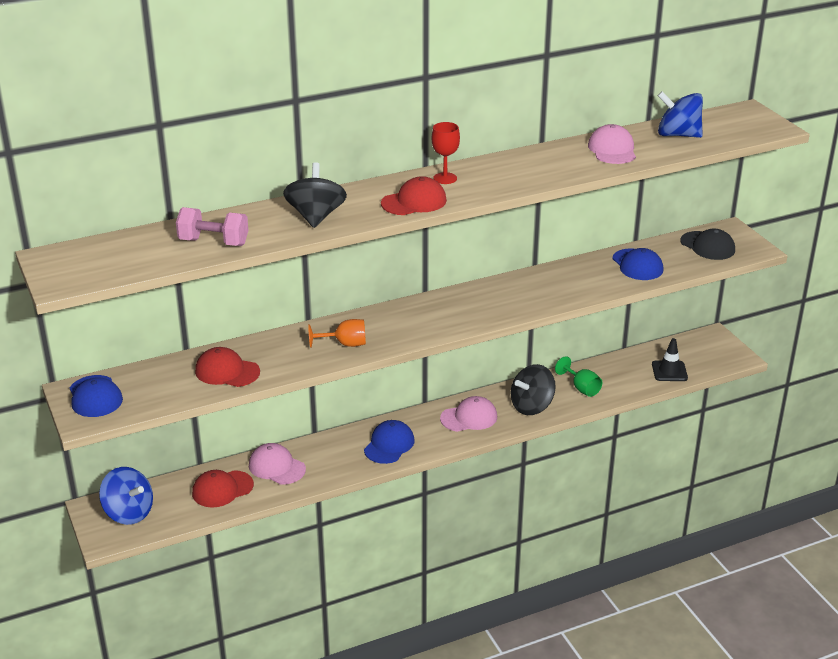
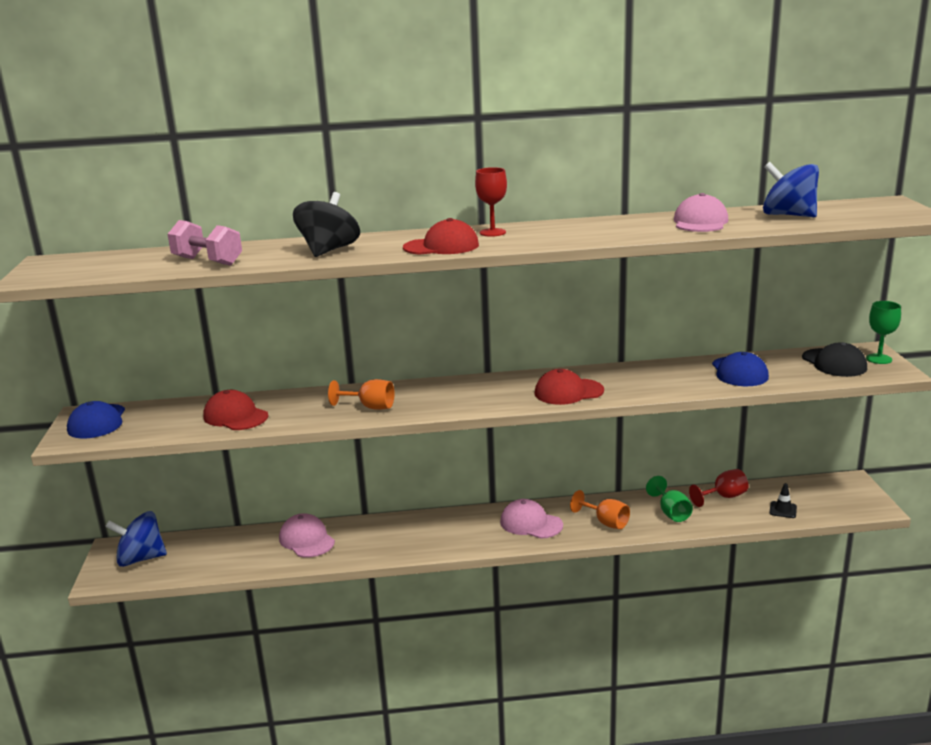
camera: 20 degrees right, 10 degrees down
blue spinning top [99,467,153,525] -> blue spinning top turned 120 degrees clockwise [105,511,167,567]
red cap [192,470,254,507] -> red cap moved to [535,369,604,405]
blue cap [364,420,415,464] -> none
pink cap [440,396,497,432] -> pink cap turned 150 degrees counterclockwise [500,499,563,539]
black spinning top [511,364,556,415] -> orange goblet [570,490,630,529]
black traffic cone [652,338,688,381] -> black traffic cone [770,483,797,518], size x0.66
none -> red goblet [689,469,748,507]
none -> green goblet [866,301,901,364]

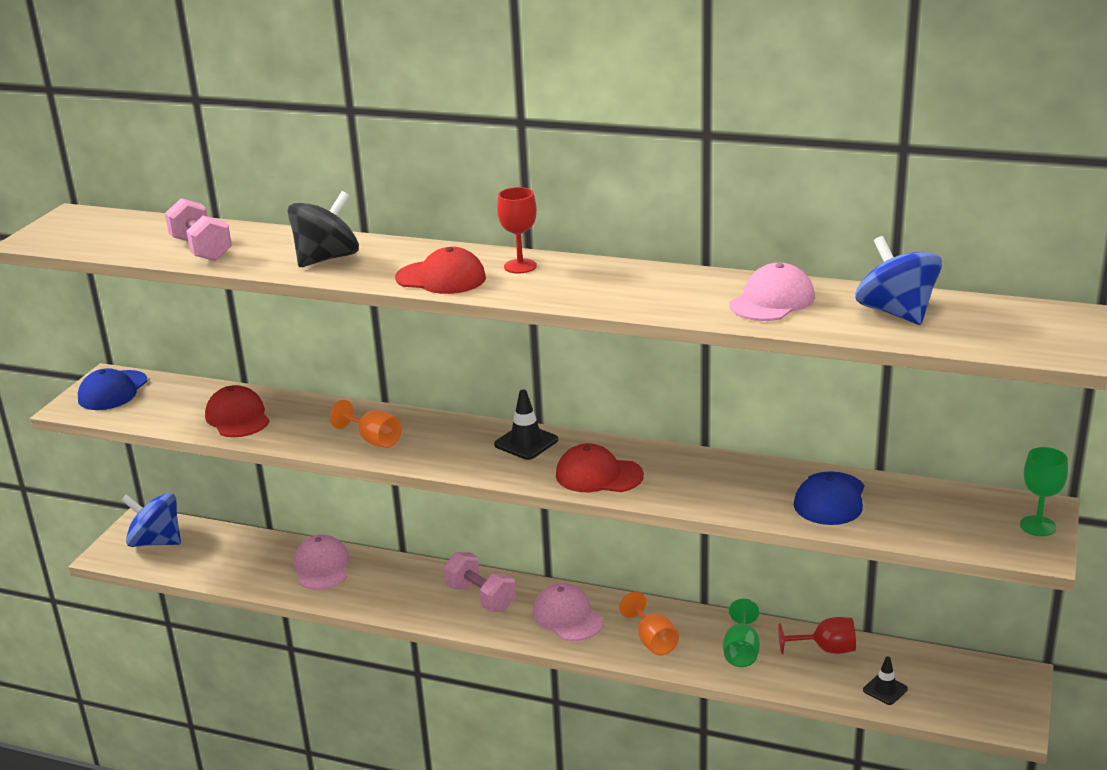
camera: 25 degrees right, 5 degrees up
black cap [802,342,867,377] -> none
none -> pink dumbbell [444,552,516,612]
none -> black traffic cone [494,390,558,460]

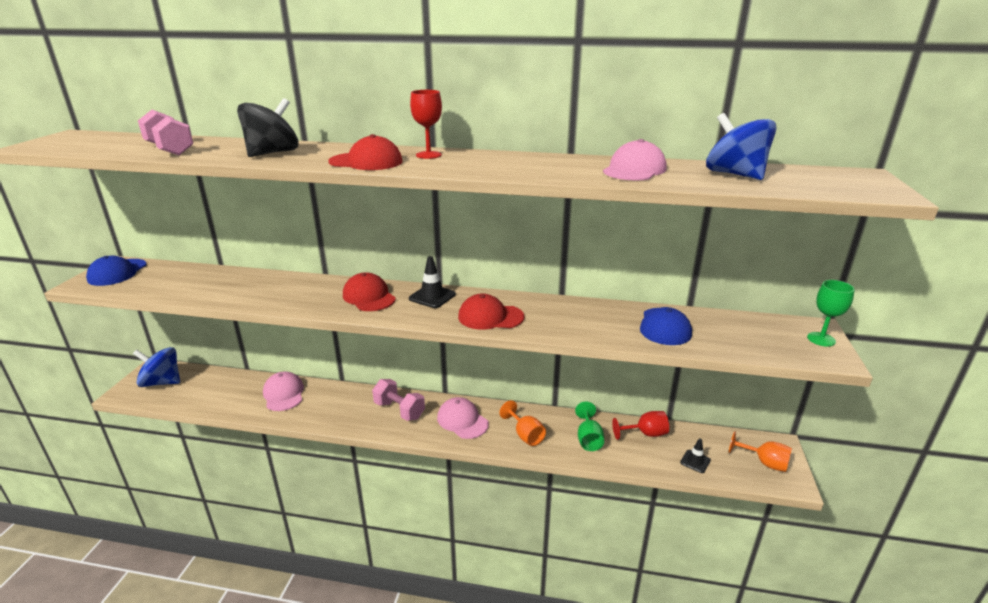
camera: 10 degrees left, 0 degrees up
red cap [205,385,270,437] -> red cap moved to [343,272,396,311]
orange goblet [330,400,402,448] -> orange goblet moved to [729,431,792,472]

